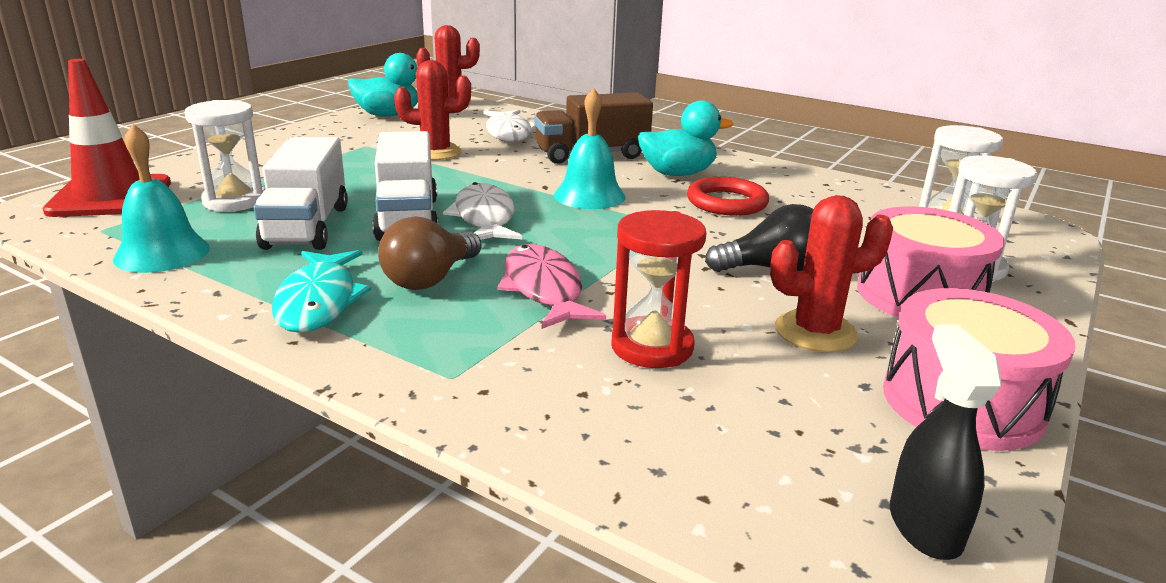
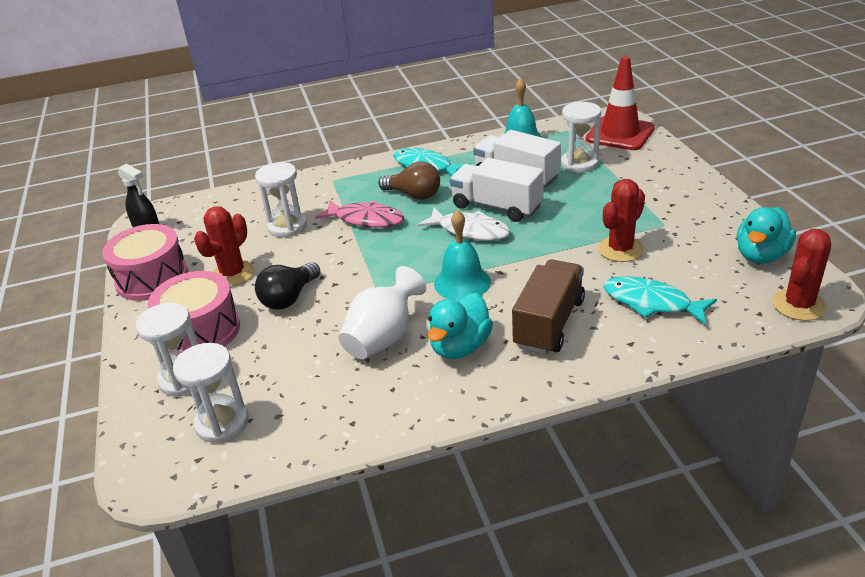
camera: 135 degrees right, 10 degrees up
brown light bulb [378,216,481,290] -> brown light bulb turned 135 degrees clockwise [379,161,440,200]
white fish [483,110,536,142] -> turquoise fish [603,276,717,325]
red hourglass [611,210,706,368] -> white hourglass [255,162,307,237]
red ring [687,177,769,216] -> white vase [339,266,426,359]

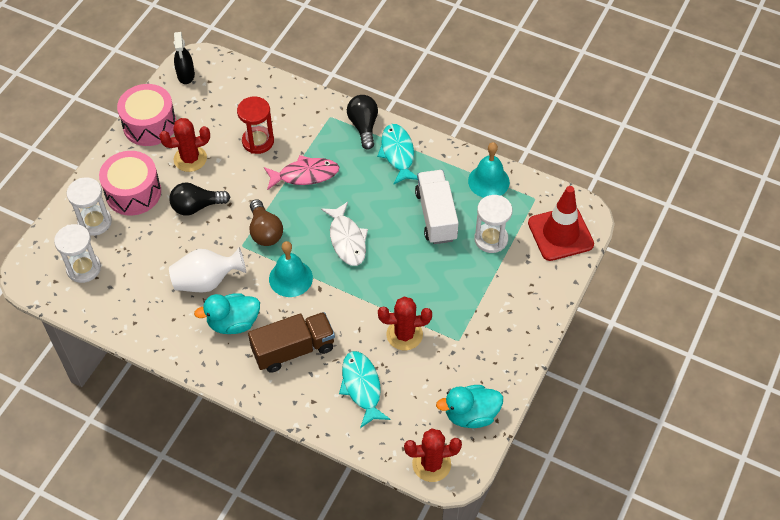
camera: 40 degrees right, 20 degrees up
white hourglass [255,162,307,237] -> red hourglass [237,96,274,154]
pink fish [315,200,404,228] -> pink fish turned 75 degrees counterclockwise [264,155,339,190]
brown light bulb [379,161,440,200] -> brown light bulb moved to [250,199,283,246]
white truck [450,158,544,222] -> none
none -> black light bulb [347,95,378,150]

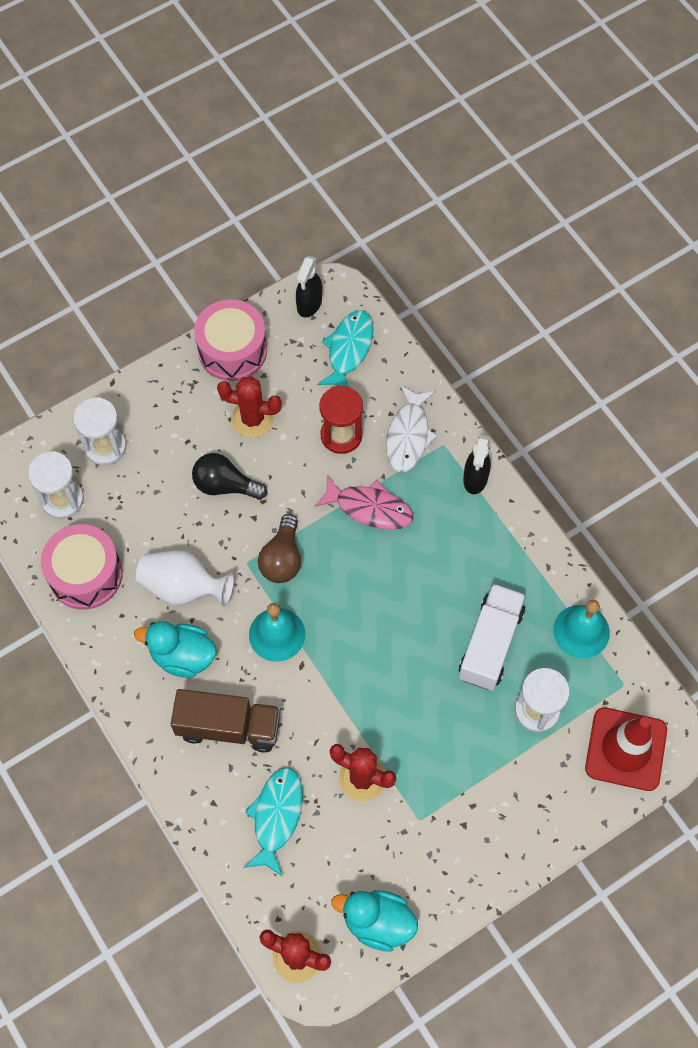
camera: 30 degrees right, 10 degrees up
pink drum [99,151,161,216] -> pink drum moved to [41,524,123,610]
white fish [321,202,368,266] -> white fish moved to [386,385,437,472]
black light bulb [347,95,378,150] -> black spray bottle [463,435,491,494]
turquoise fish [377,124,418,185] -> turquoise fish moved to [317,310,374,387]

